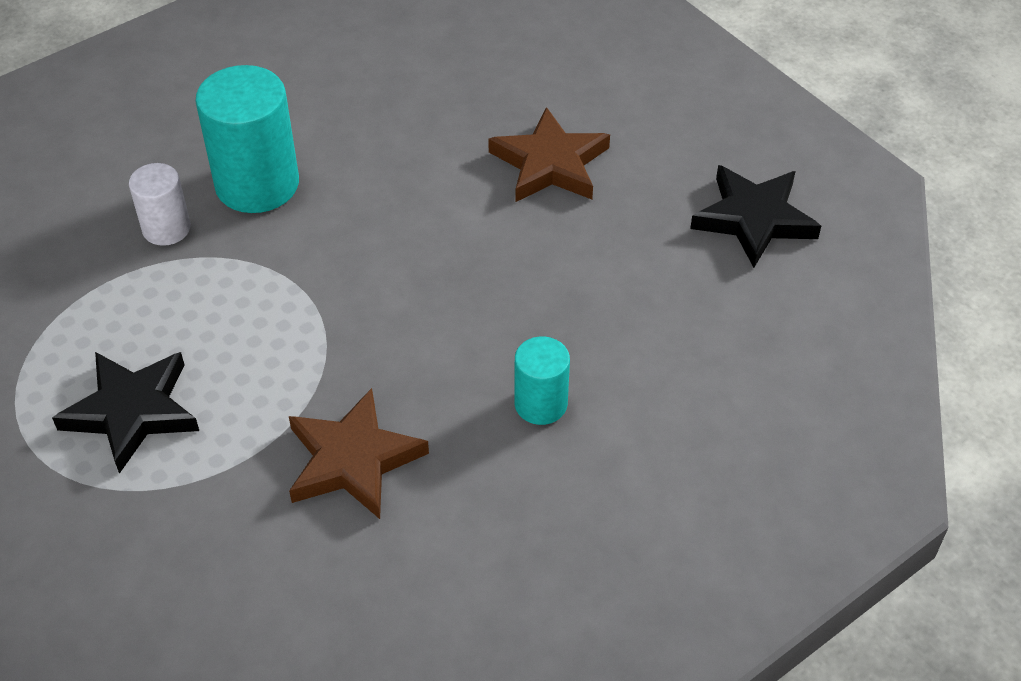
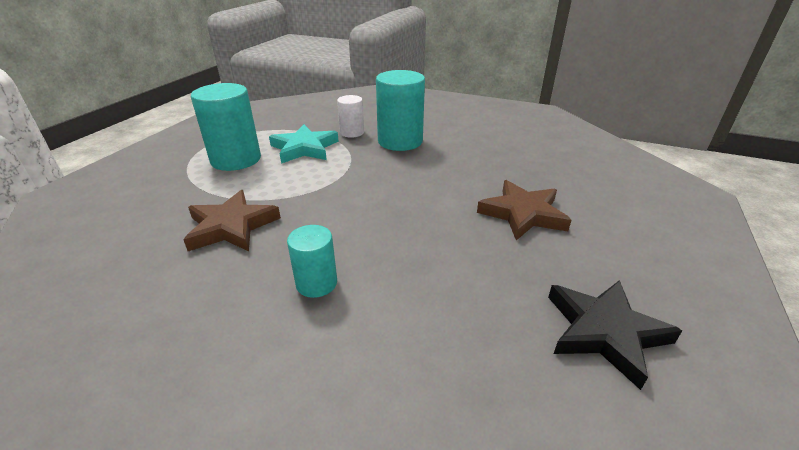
camera: 60 degrees right, 15 degrees down
black star [52,352,199,474] -> turquoise cylinder [191,83,261,171]
none -> turquoise star [269,124,339,164]

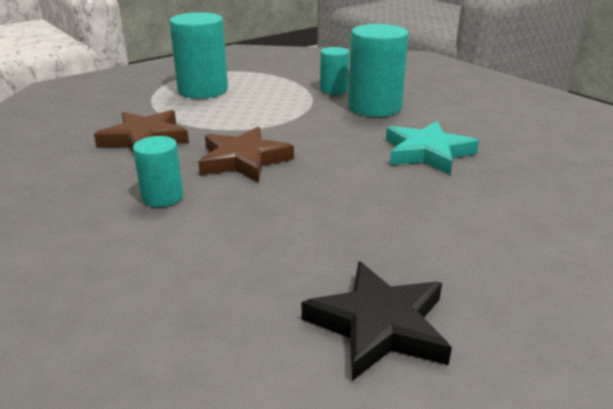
camera: 30 degrees right, 5 degrees down
turquoise star [269,124,339,164] -> turquoise star moved to [386,121,479,175]
white cylinder [337,95,364,138] -> turquoise cylinder [320,47,349,94]
brown star [477,180,571,240] -> brown star moved to [198,127,294,183]

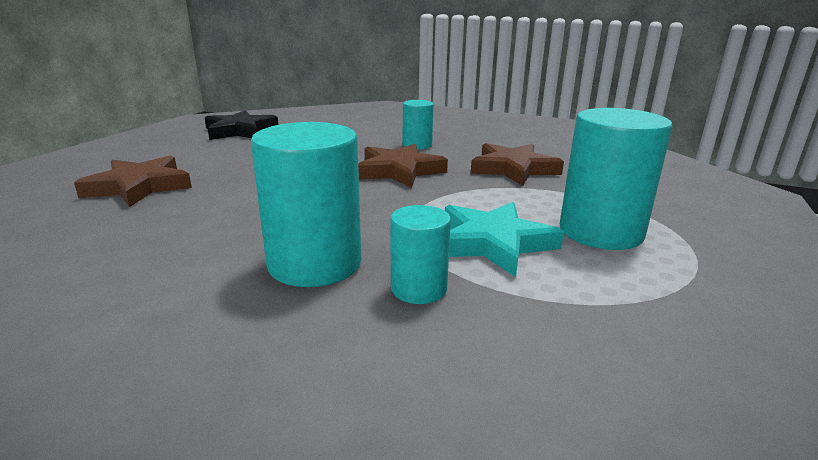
camera: 150 degrees right, 5 degrees down
turquoise star [386,121,479,175] -> turquoise star moved to [445,202,564,277]
none -> brown star [74,155,192,207]

